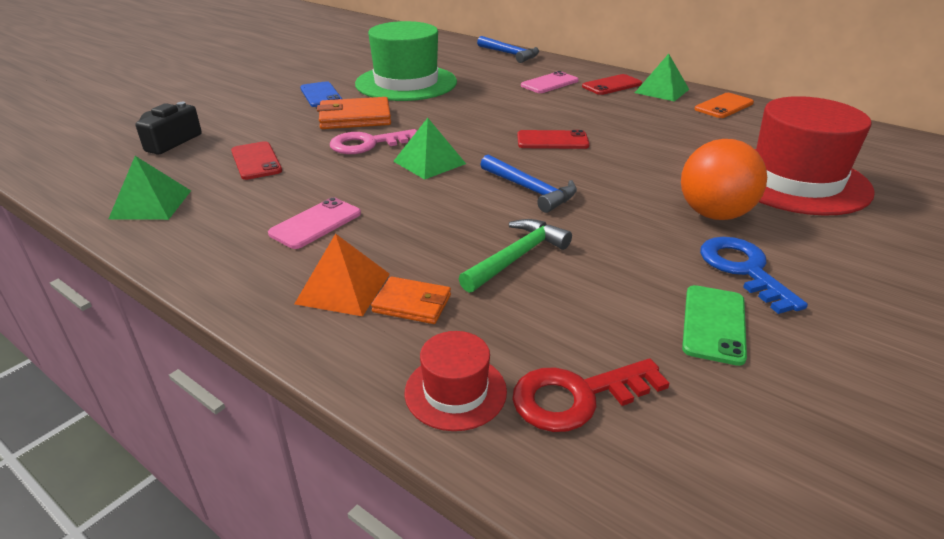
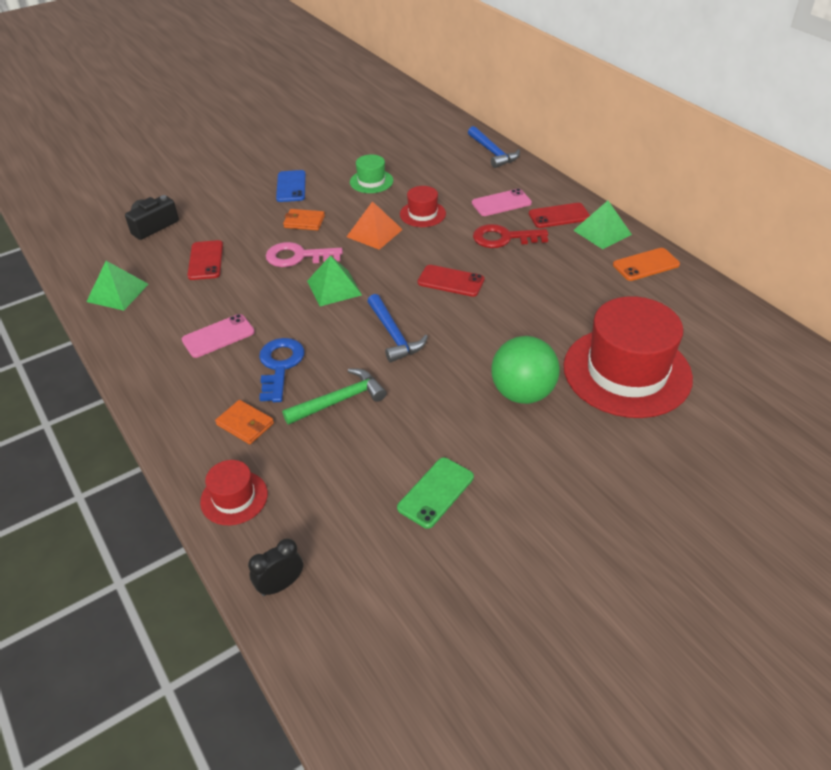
camera: 20 degrees right, 10 degrees up
orange pyramid [294,234,390,316] -> orange pyramid moved to [347,201,403,250]
orange wallet [317,97,391,129] -> orange wallet [283,209,325,231], size x0.60
green hat [355,21,457,101] -> green hat [350,154,393,193], size x0.46
red key [512,358,670,432] -> red key moved to [473,224,548,248]
orange ball [681,139,767,220] -> green ball [491,336,560,404]
blue key [700,237,808,314] -> blue key moved to [259,338,305,402]
none -> black clock [248,538,303,596]
none -> red hat [400,186,446,227]

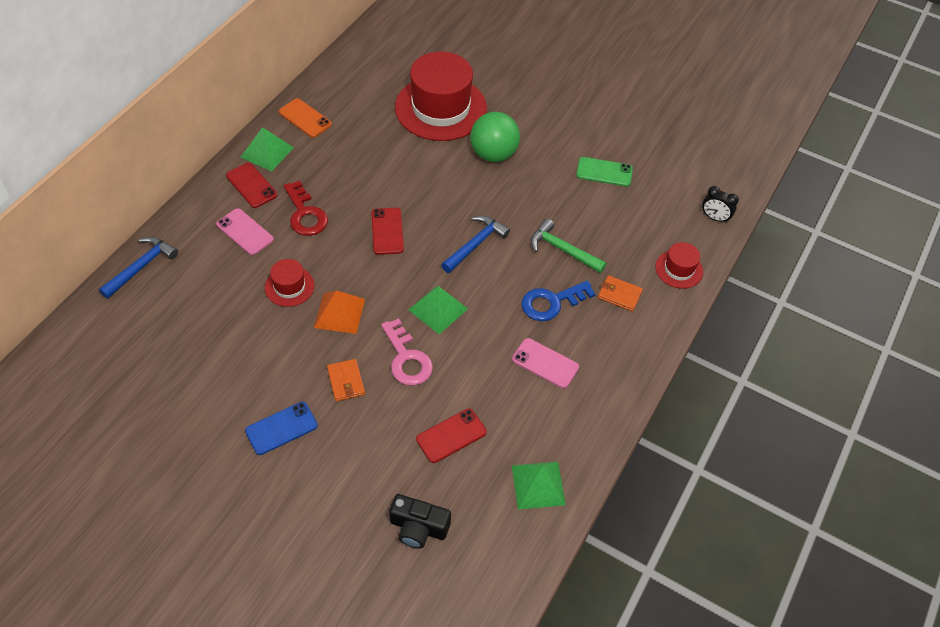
camera: 120 degrees left, 10 degrees up
orange wallet [215,400,274,444] -> orange wallet turned 75 degrees counterclockwise [598,275,643,311]
green hat [350,154,393,193] -> none

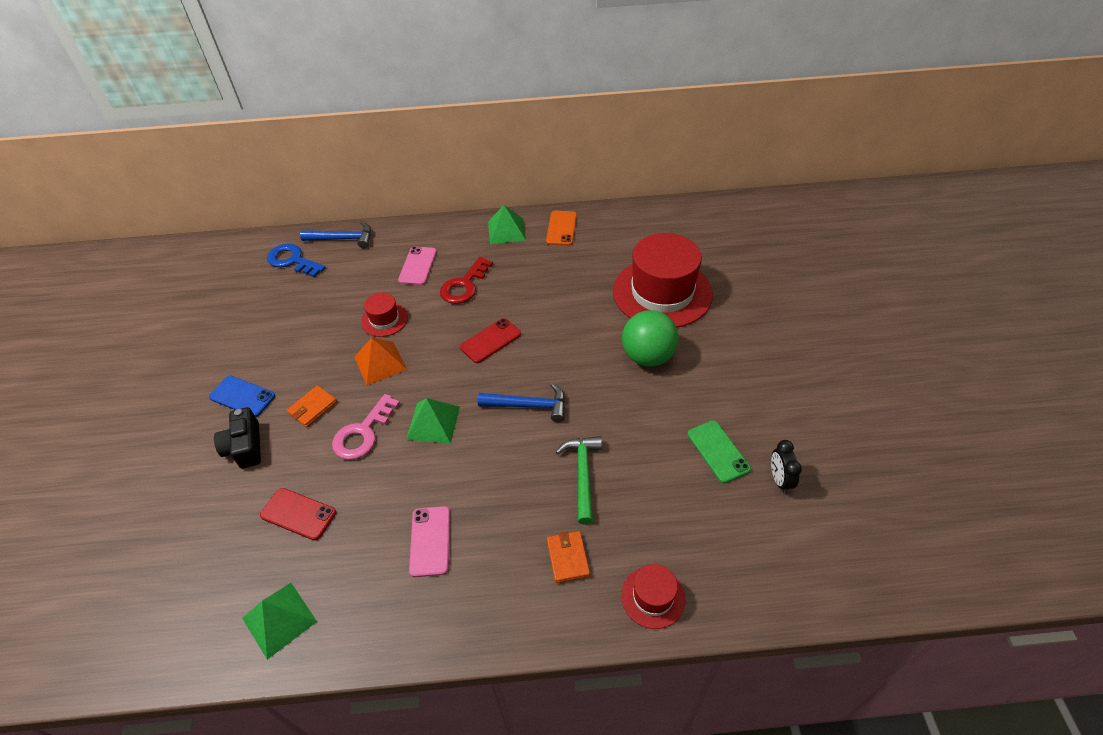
camera: 60 degrees right, 5 degrees down
red phone [226,163,277,208] -> none
black camera [389,494,451,549] -> black camera moved to [214,407,261,469]
blue key [522,281,595,321] -> blue key moved to [267,244,326,277]
black clock [702,186,739,223] -> black clock moved to [771,440,802,493]

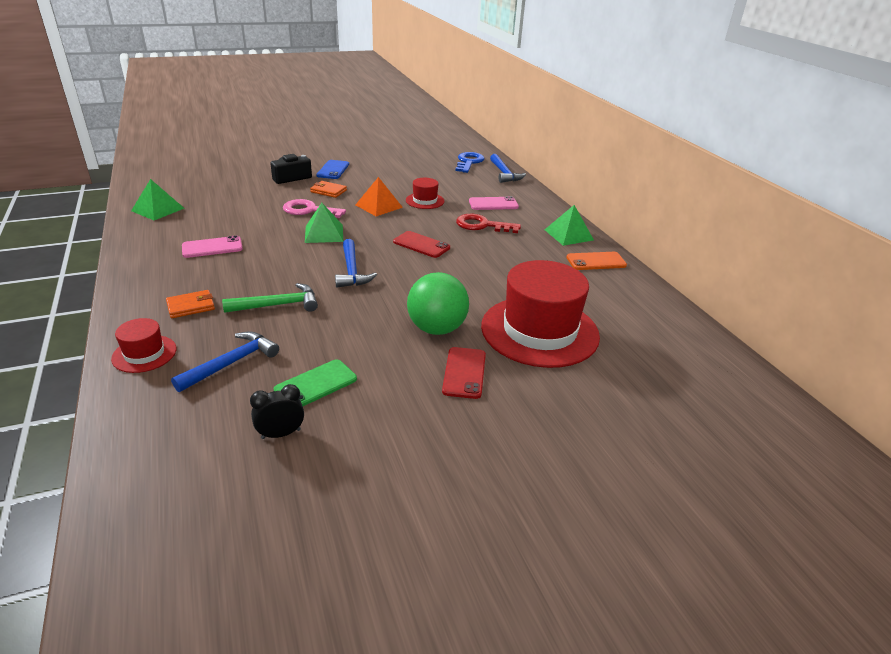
camera: 70 degrees right, 15 degrees down
red phone [260,488,336,540] -> red phone moved to [442,347,486,399]
none -> blue hammer [171,331,279,392]

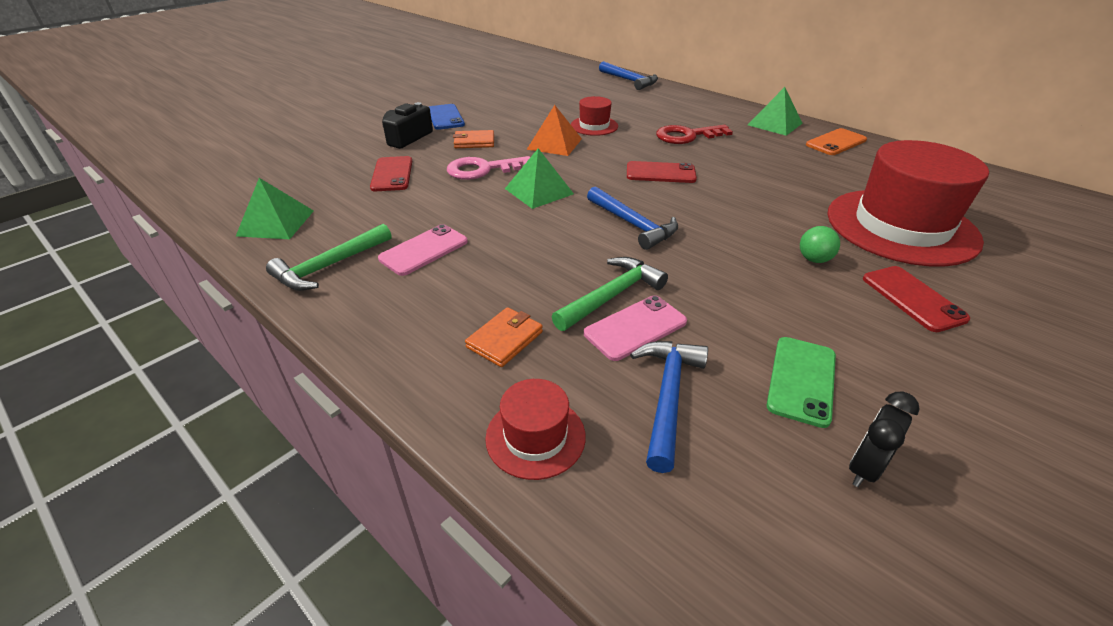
camera: 25 degrees left, 5 degrees up
green ball [407,272,469,335] -> green ball [800,226,840,263], size x0.47
blue key [456,152,485,173] -> none
pink phone [469,196,519,210] -> pink phone moved to [584,295,687,361]
none -> green hammer [266,224,392,291]
none -> red phone [370,156,412,191]

